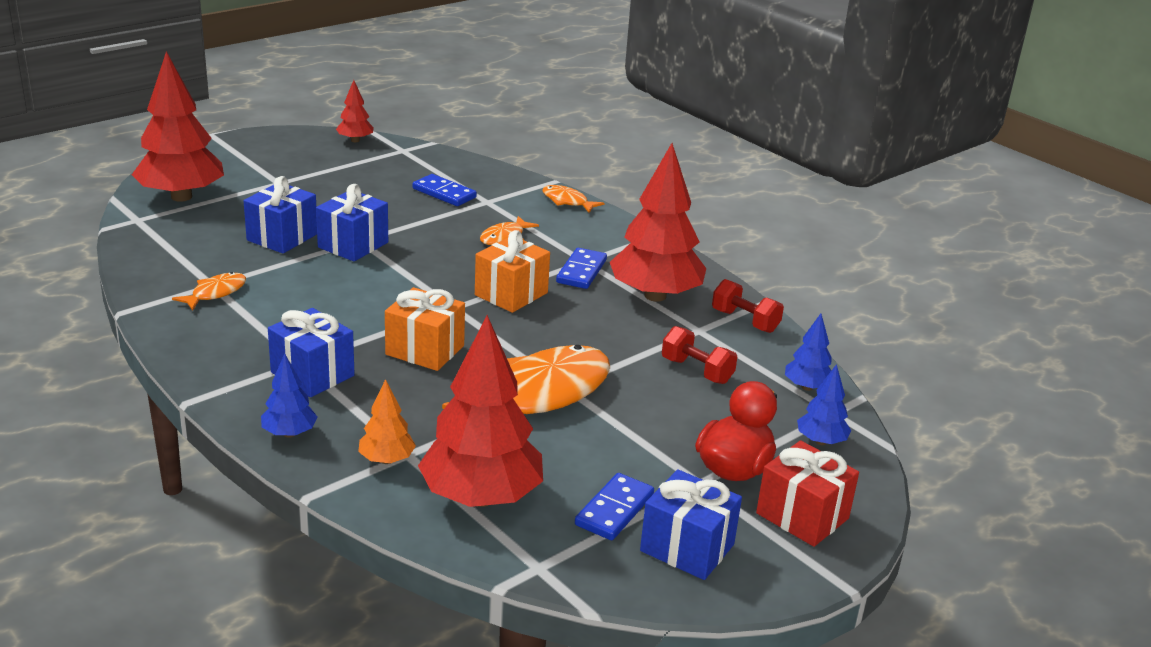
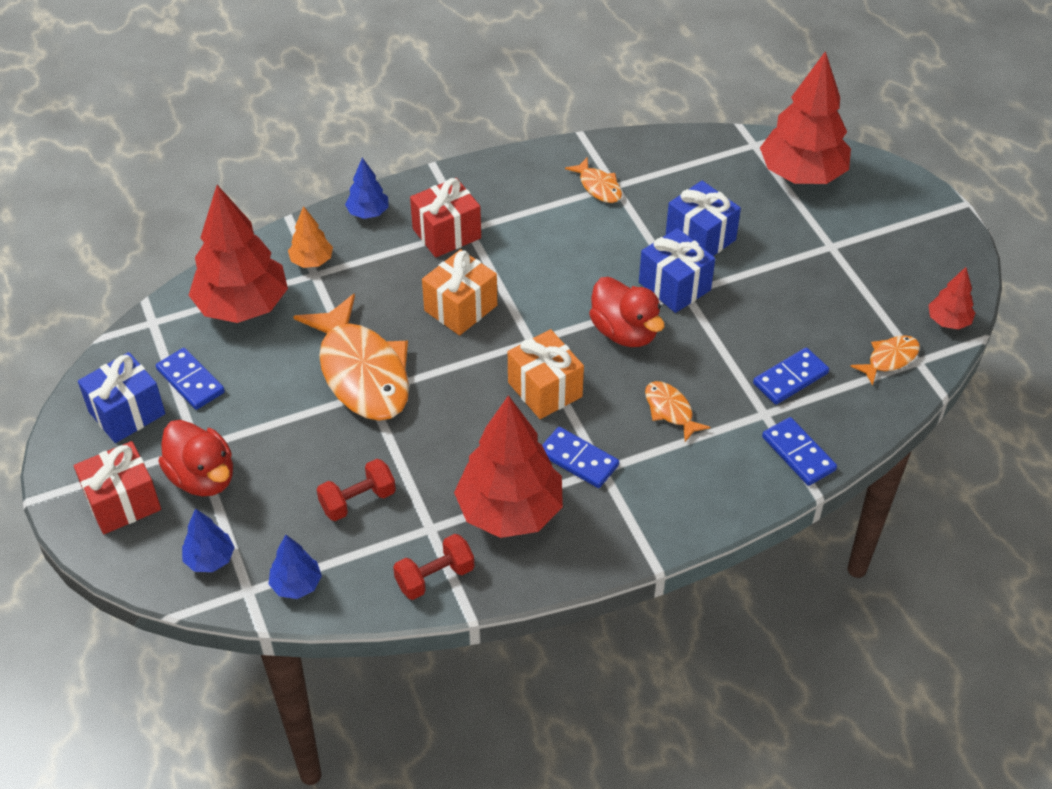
camera: 110 degrees right, 20 degrees up
blue gift [268,308,355,397] -> red gift [410,178,481,258]
orange fish [542,185,604,213] -> orange fish moved to [851,335,920,386]
none -> red duck [589,277,665,347]
none -> blue domino [762,417,837,486]

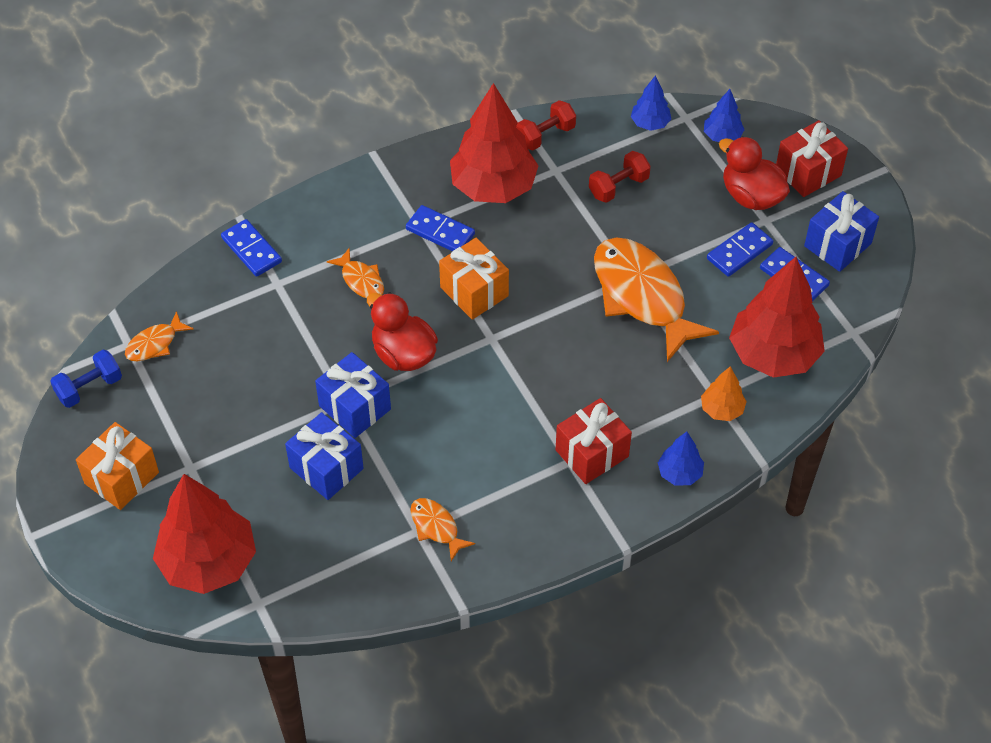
camera: 175 degrees right, 5 degrees up
orange gift [422,249,497,335] -> orange gift moved to [76,422,159,510]
blue domino [753,348,829,404] -> blue domino moved to [707,222,773,277]
red tree [928,267,975,330] -> blue dumbbell [50,350,122,408]

